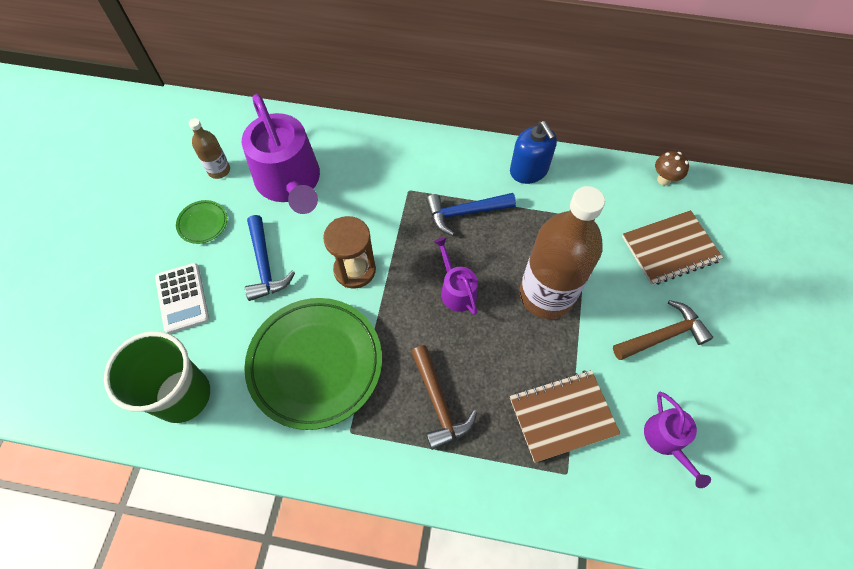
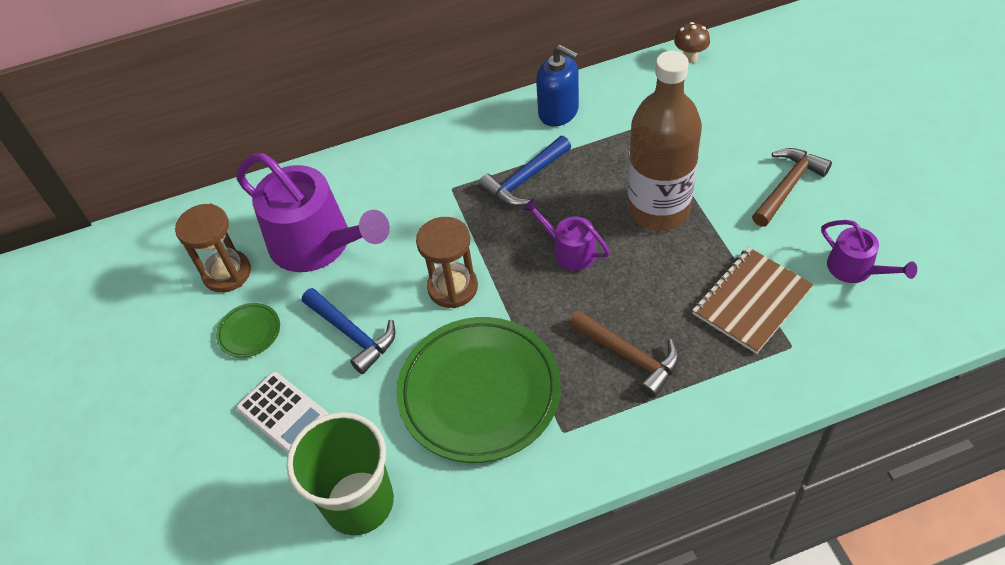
camera: 25 degrees left, 10 degrees down
brown bottle [189,118,230,179] -> brown hourglass [175,203,251,293]
brown notebook [622,210,723,285] -> none

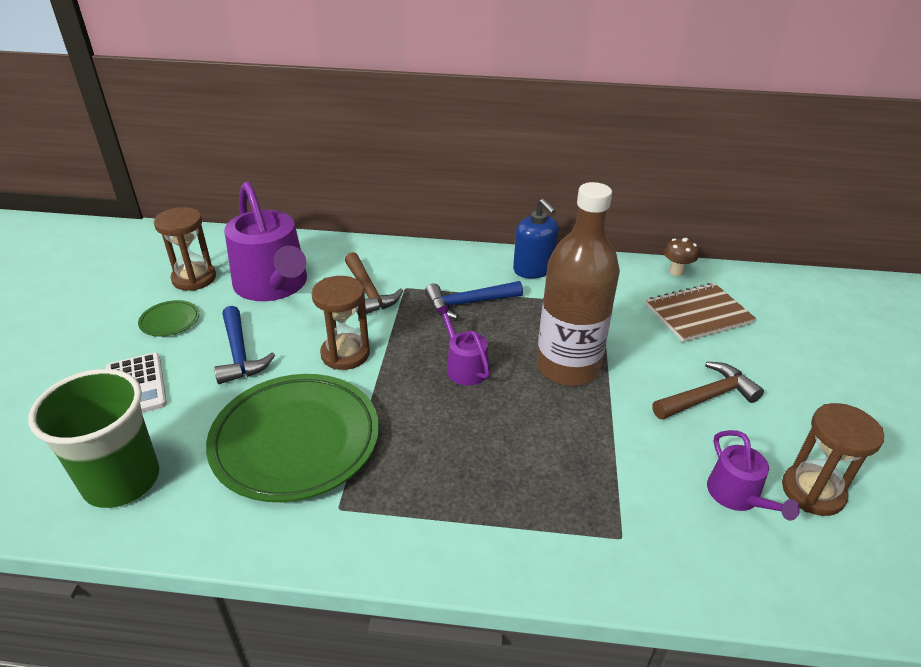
camera: 20 degrees right, 15 degrees down
brown hammer [569,310,679,398] -> brown hammer moved to [344,252,403,316]
brown notebook [692,247,814,354] -> brown notebook moved to [645,283,756,342]
none -> brown hourglass [782,403,884,516]

